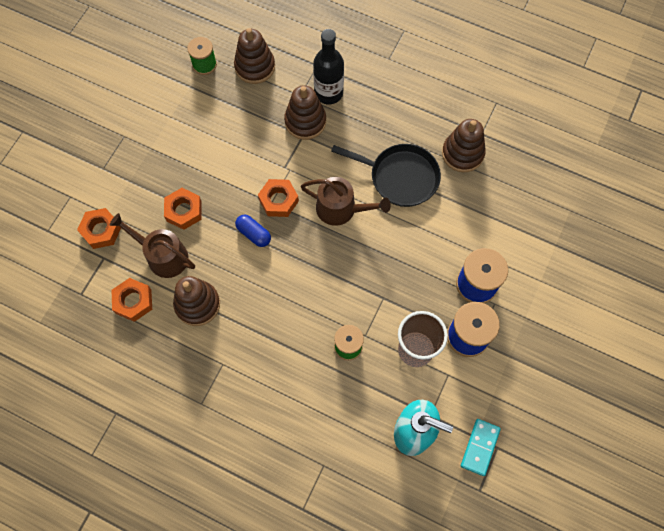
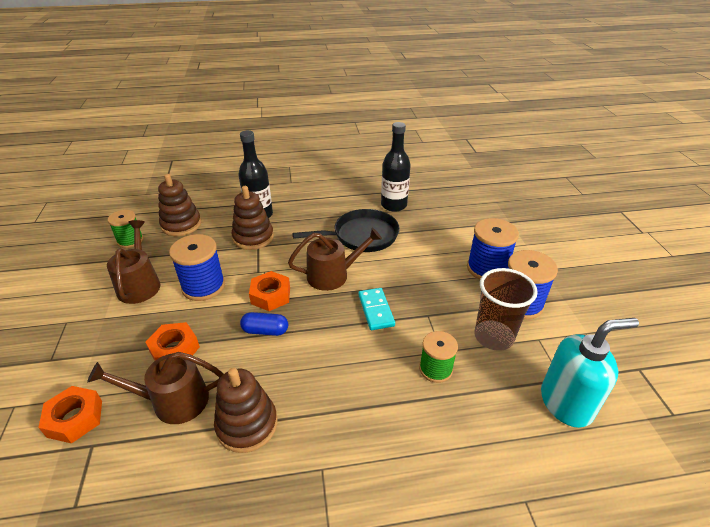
camera: 35 degrees left, 30 degrees down
orange nut [111,278,152,322] -> none
brown stacking toy [442,119,486,172] -> black bottle [381,122,411,212]
turquoise domino [461,419,501,476] -> turquoise domino moved to [358,288,395,330]
none -> brown watering can [107,220,160,304]
none -> blue spool [169,234,225,301]

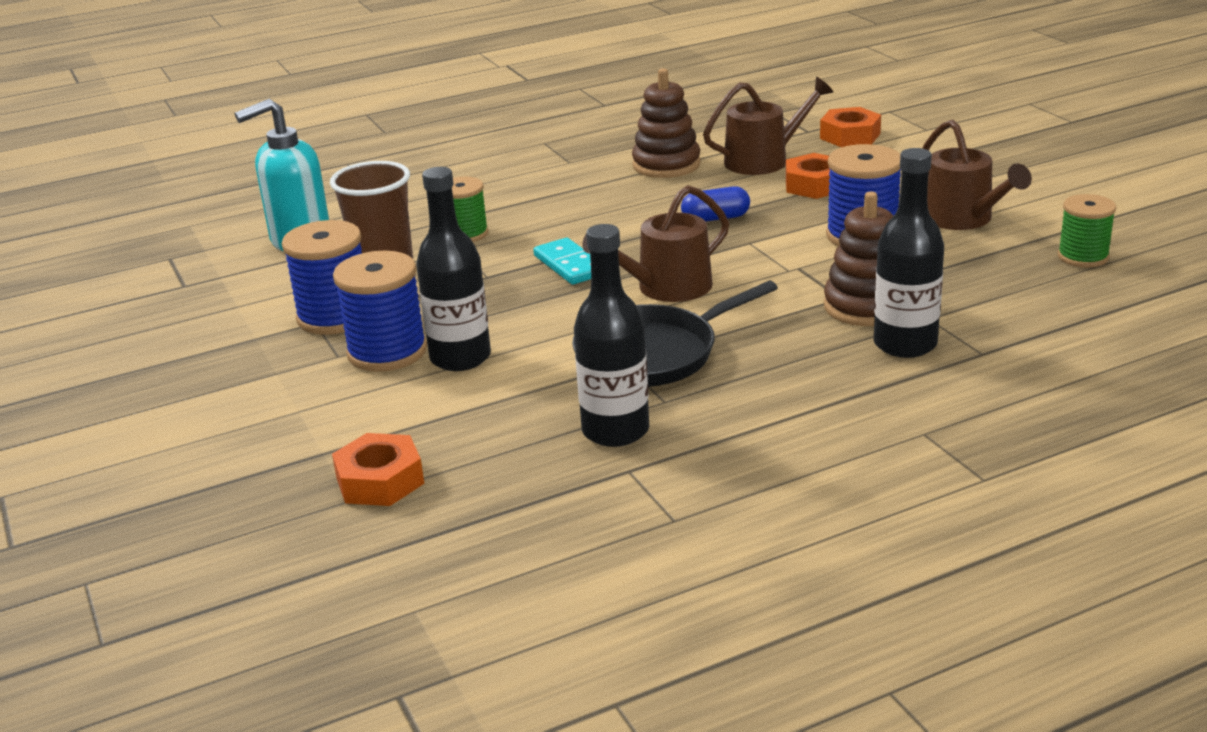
camera: 165 degrees right, 10 degrees down
brown stacking toy [158,174,201,236] -> none
orange nut [249,271,290,311] -> orange nut moved to [332,433,424,506]
none -> black bottle [416,167,491,371]

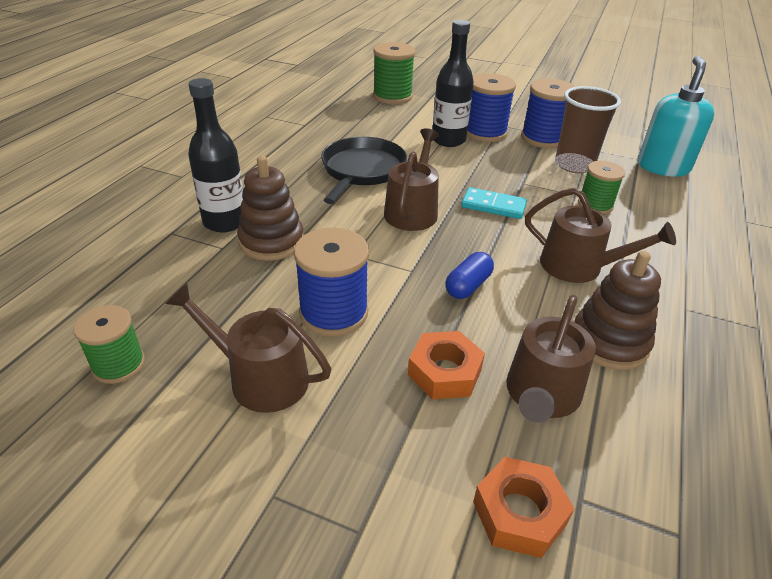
camera: 135 degrees right, 10 degrees up
orange nut [332,433,424,506] -> green spool [373,42,415,104]
black bottle [574,224,649,447] -> none
none -> brown watering can [525,188,676,283]

